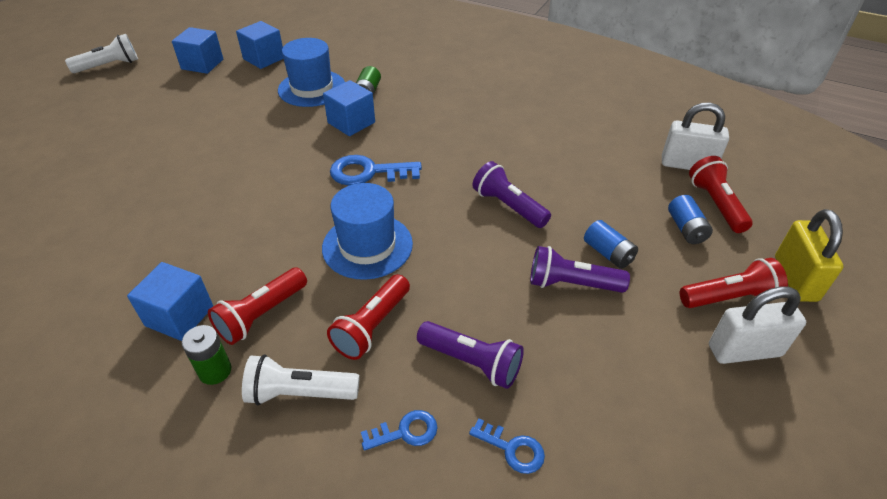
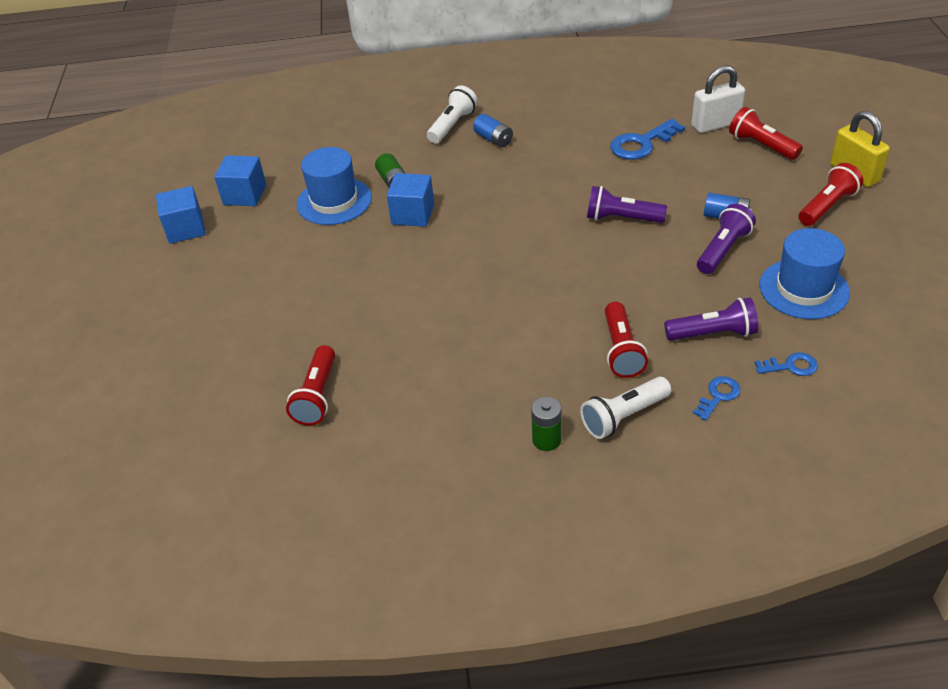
camera: 30 degrees left, 0 degrees up
white flashlight [65,34,138,73] -> white flashlight moved to [427,85,478,144]
blue cube [127,262,213,341] -> none
red flashlight [208,268,307,345] -> red flashlight moved to [286,345,335,426]
blue hat [322,183,413,280] -> blue hat moved to [759,228,850,319]
blue key [330,155,422,186] -> blue key moved to [610,119,685,160]
purple flashlight [530,246,630,293] -> purple flashlight turned 150 degrees clockwise [697,204,756,274]
blue battery [668,195,713,244] -> blue battery moved to [473,114,513,147]
white padlock [709,286,806,364] -> none

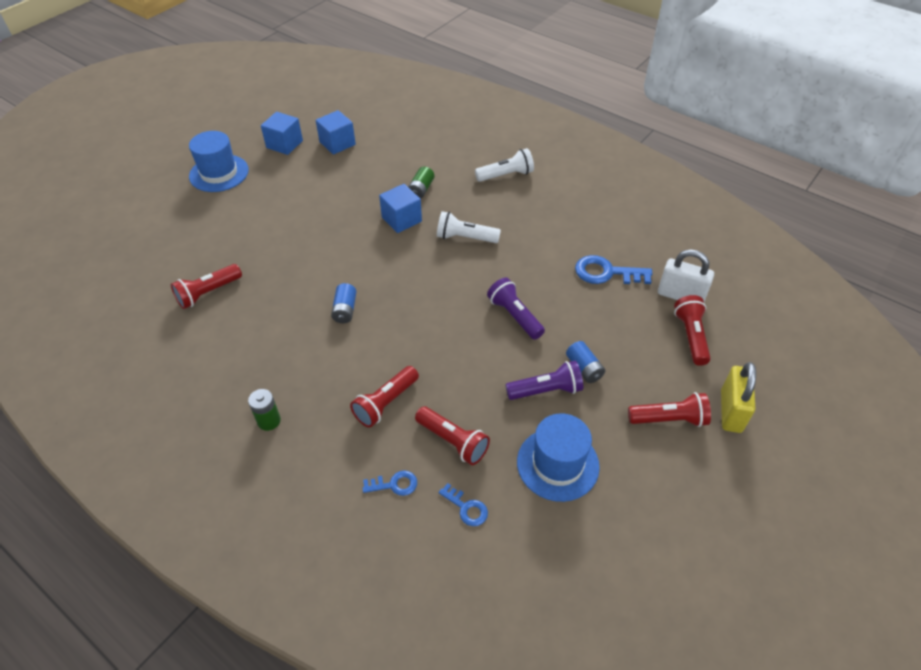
camera: 40 degrees right, 5 degrees up
blue hat [297,147,372,225] -> blue hat moved to [189,131,249,192]
blue battery [473,114,513,147] -> blue battery moved to [331,283,356,323]
white flashlight [580,377,671,439] -> white flashlight moved to [437,211,501,243]
purple flashlight [664,298,758,341] -> red flashlight [415,407,490,465]

